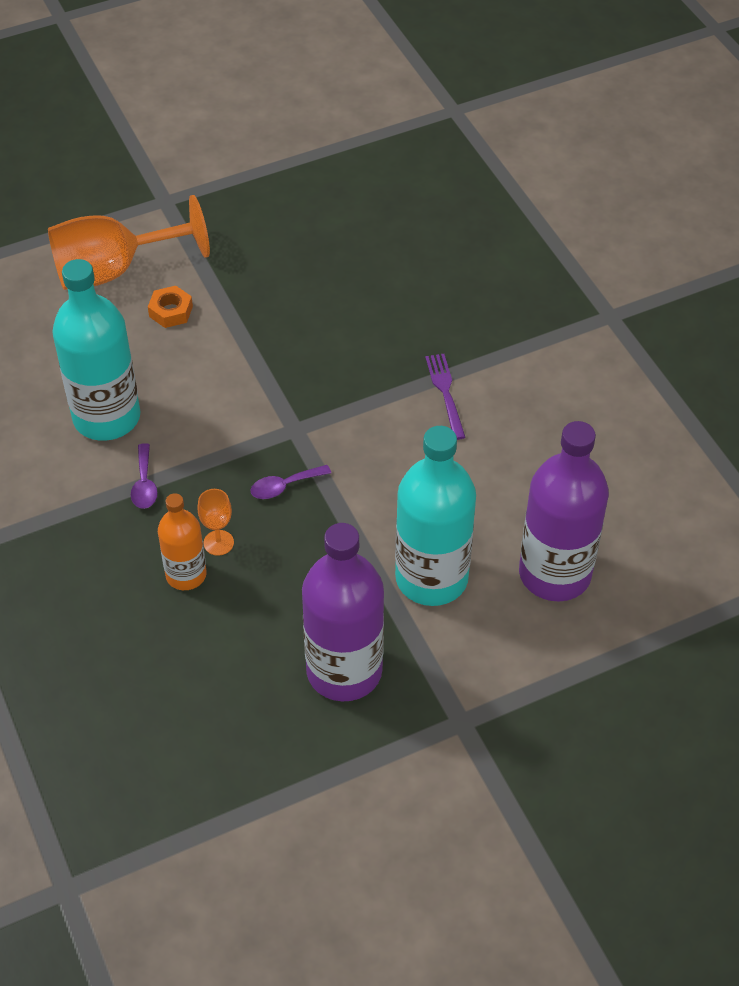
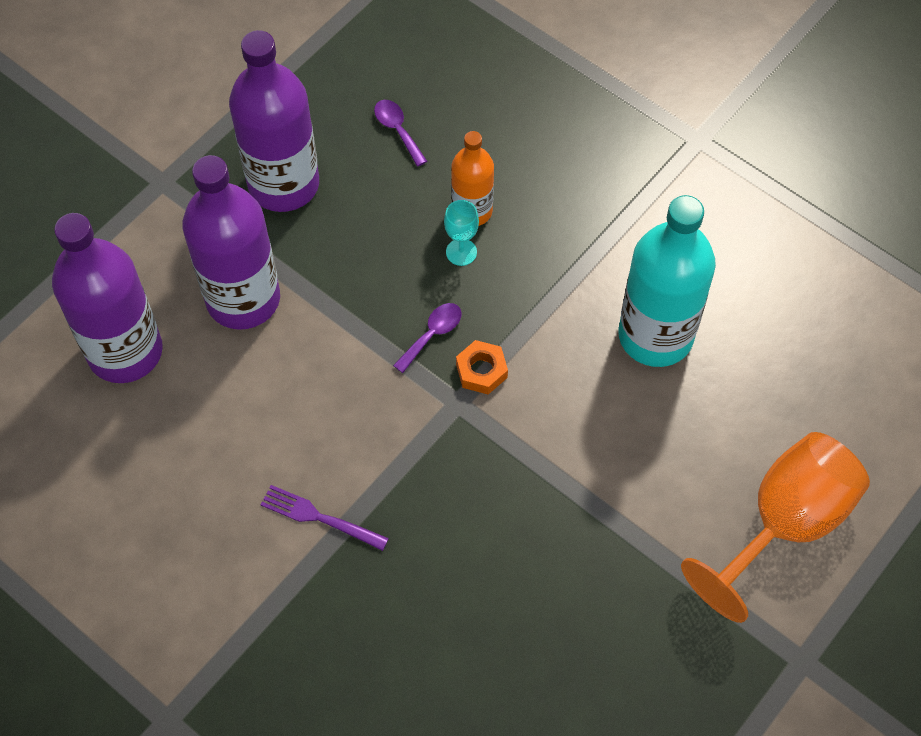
camera: 155 degrees right, 10 degrees up
purple spoon [131,443,158,509] -> purple spoon moved to [374,100,427,167]
orange nut [148,286,193,328] -> orange nut moved to [456,340,508,394]
orange goblet [197,489,234,556] -> turquoise goblet [444,200,479,266]
turquoise bottle [395,426,476,606] -> purple bottle [182,155,280,330]
purple fork [425,354,466,440] -> purple fork turned 150 degrees clockwise [261,485,389,551]

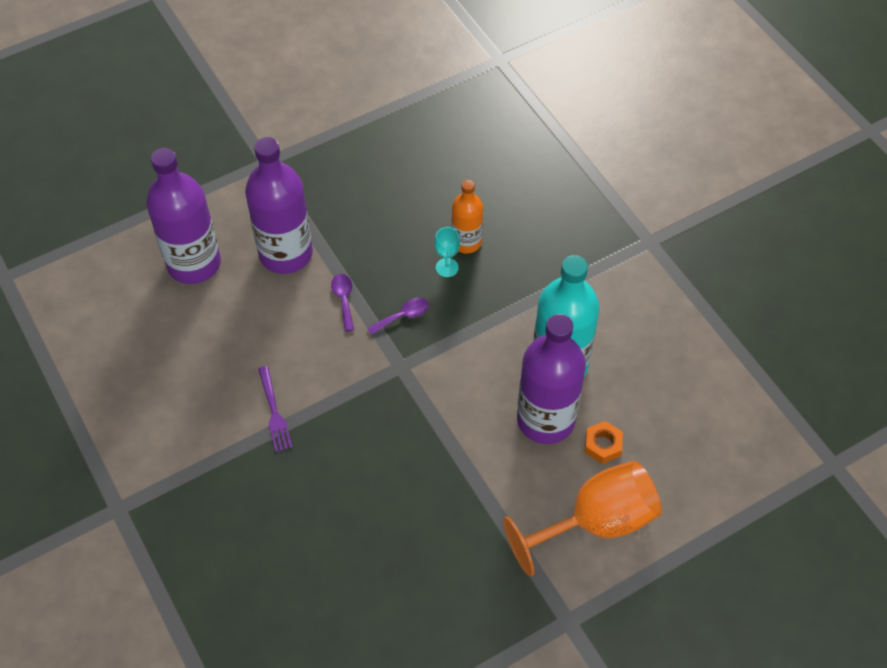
camera: 20 degrees right, 5 degrees down
purple bottle [229,30,319,212] -> purple bottle moved to [517,314,586,444]
purple fork [261,485,389,551] -> purple fork turned 150 degrees counterclockwise [258,366,292,452]
purple spoon [374,100,427,167] -> purple spoon moved to [331,274,354,331]
orange nut [456,340,508,394] -> orange nut moved to [585,421,623,464]

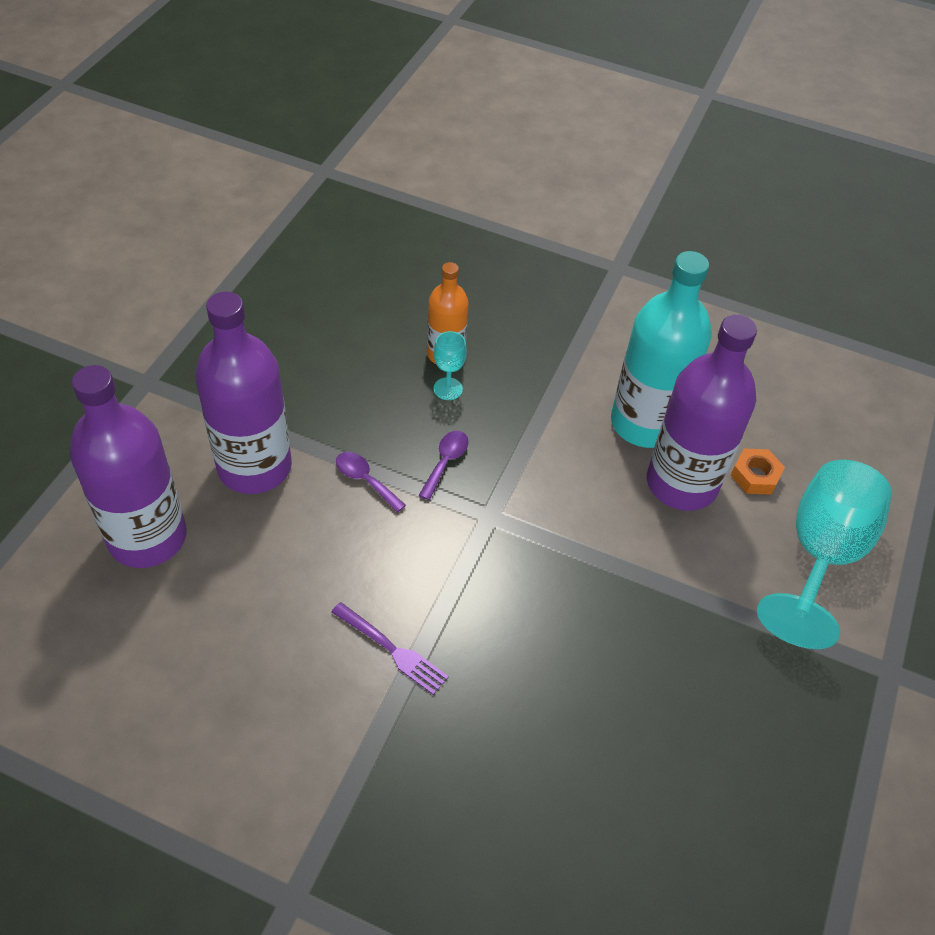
camera: 40 degrees left, 5 degrees down
orange goblet [503,461,662,576] -> turquoise goblet [757,460,892,649]

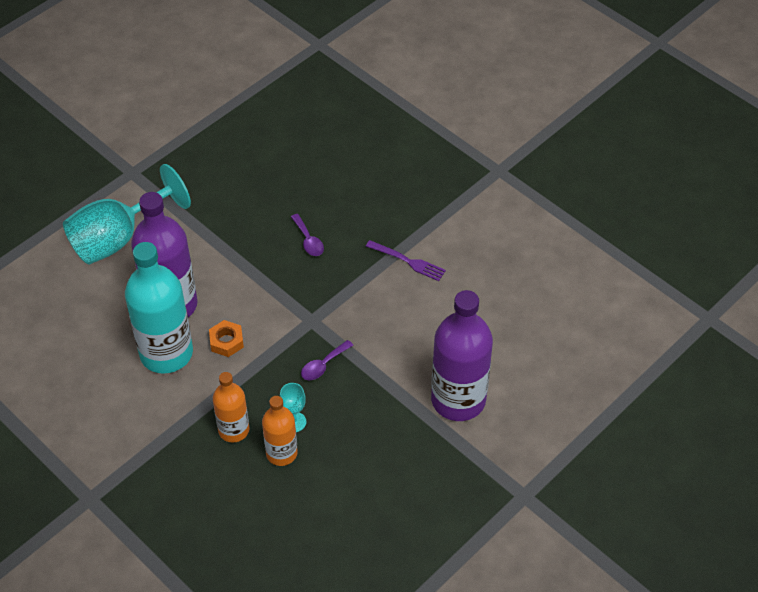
camera: 155 degrees left, 0 degrees up
purple bottle [70,365,187,568] -> none
purple fork [331,602,449,695] -> purple fork turned 150 degrees clockwise [366,240,446,281]
purple spoon [336,452,406,513] -> purple spoon moved to [291,214,324,256]
orange nut [730,449,785,495] -> orange nut moved to [209,320,244,357]
none -> orange bottle [213,372,249,443]

